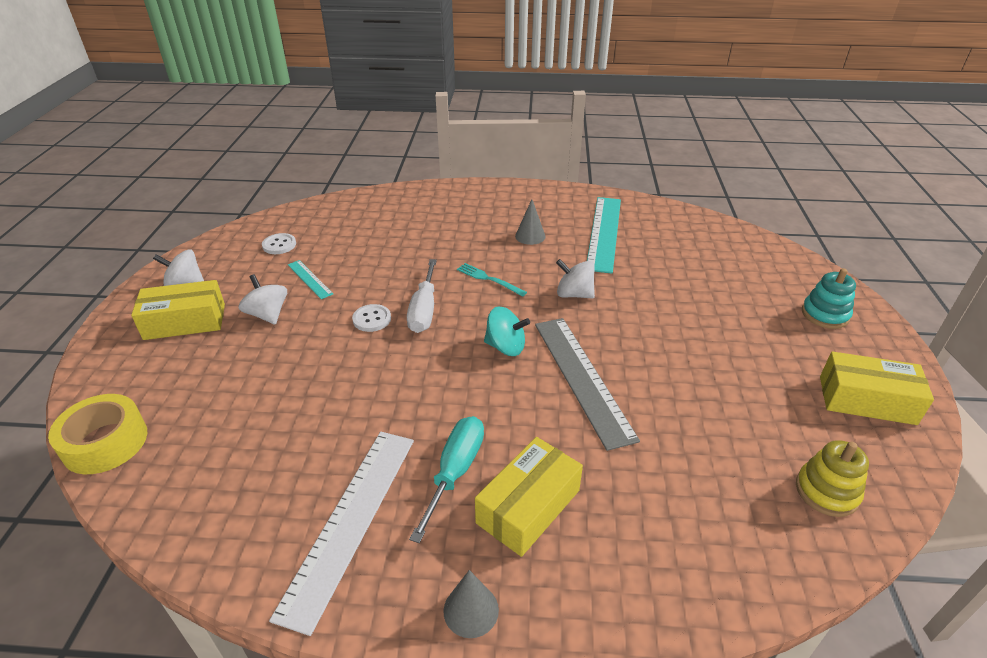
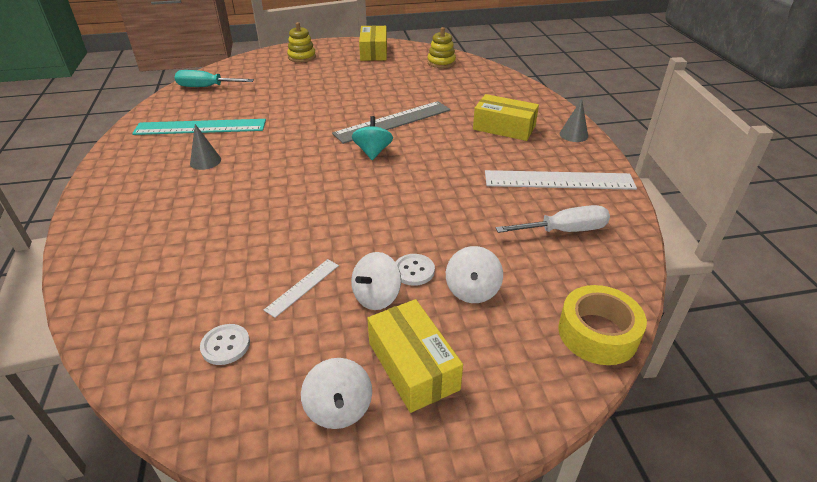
camera: 105 degrees left, 0 degrees up
turquoise ruler [288,260,333,299] -> white ruler [264,259,339,318]
white button [352,304,391,332] -> white button moved to [396,254,435,286]
white screwdriver [407,259,437,333] -> white screwdriver moved to [496,205,610,233]
turquoise screwdriver [409,416,484,543] -> turquoise screwdriver moved to [174,70,254,87]
turquoise fork [457,263,527,297] -> none
white spinning top [556,259,595,299] -> white spinning top moved to [446,246,503,303]
turquoise stacking toy [802,268,856,329] -> yellow stacking toy [287,22,316,62]

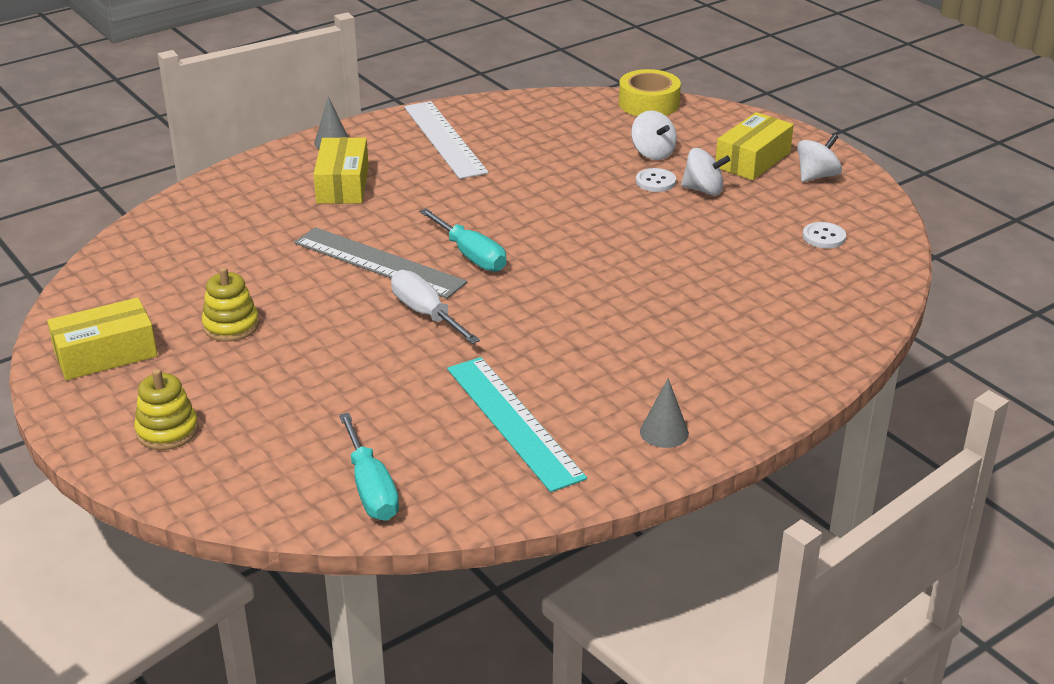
camera: 115 degrees left, 5 degrees down
grey cone [190,124,221,170] -> grey cone moved to [640,378,689,448]
white ruler [264,259,339,318] -> none
turquoise spinning top [352,116,393,160] -> turquoise screwdriver [419,208,506,272]
yellow stacking toy [427,27,456,68] -> yellow stacking toy moved to [202,267,259,342]
white spinning top [446,246,503,303] -> white spinning top turned 75 degrees clockwise [631,110,677,160]
white screwdriver [496,205,610,233] -> white screwdriver moved to [391,270,480,344]

